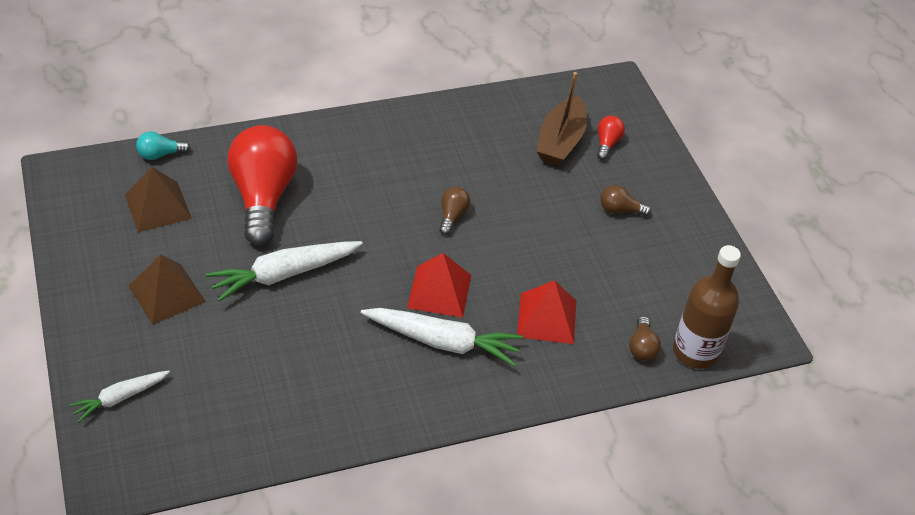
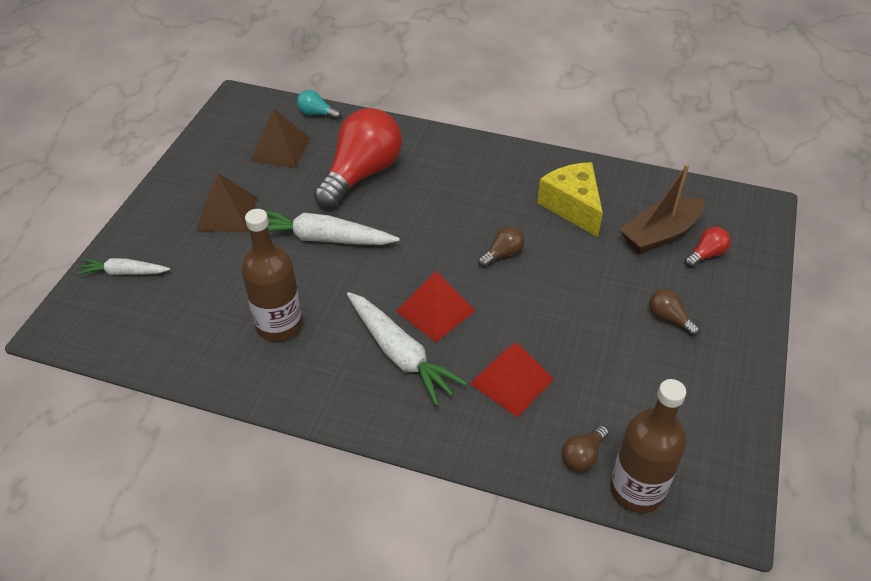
camera: 40 degrees right, 0 degrees up
none -> brown bottle [241,209,303,341]
none -> yellow cheese [537,162,603,237]

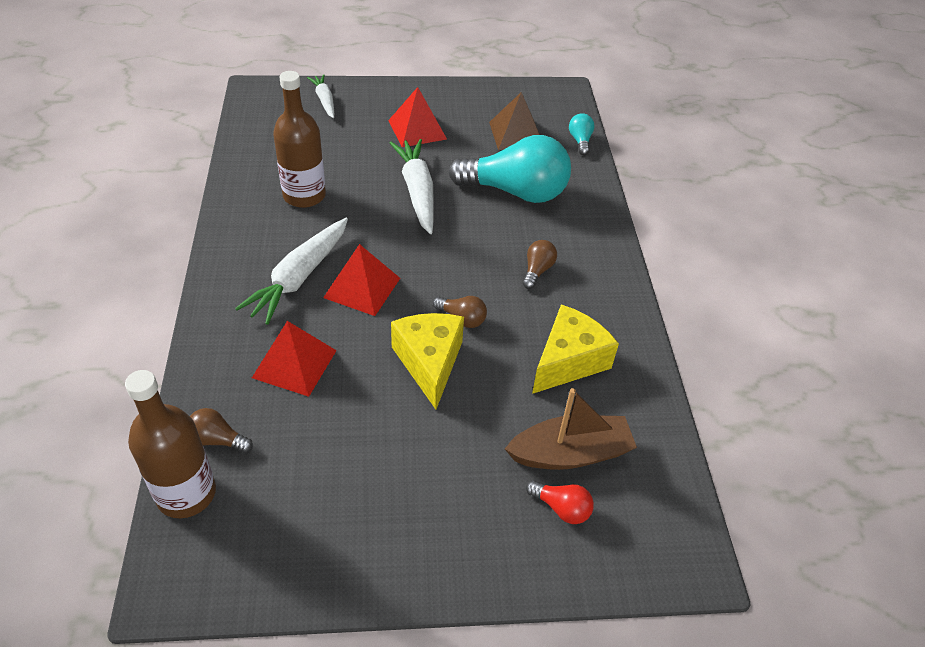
camera: 65 degrees right, 0 degrees up
brown pyramid [197,173,257,232] -> red pyramid [388,87,447,147]
red light bulb [313,108,402,209] -> turquoise light bulb [448,135,571,203]
brown boat [619,164,704,254] -> brown boat turned 135 degrees clockwise [505,388,637,470]
brown light bulb [649,289,700,336] -> brown light bulb moved to [523,240,557,289]
none -> yellow cheese [391,313,464,409]

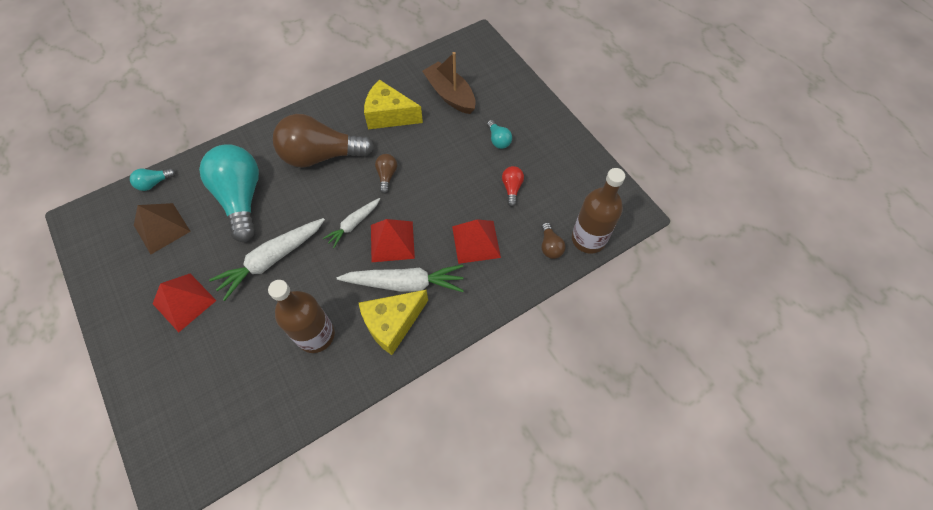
camera: 115 degrees left, 15 degrees up
white carrot [307,74,334,118] -> white carrot moved to [323,198,380,248]
yellow cheese [391,313,464,409] -> yellow cheese moved to [359,290,428,355]
brown light bulb [523,240,557,289] -> brown light bulb [273,114,374,168], size x2.38
red light bulb [526,480,594,524] -> red light bulb moved to [502,166,524,207]
none -> turquoise light bulb [487,120,512,149]

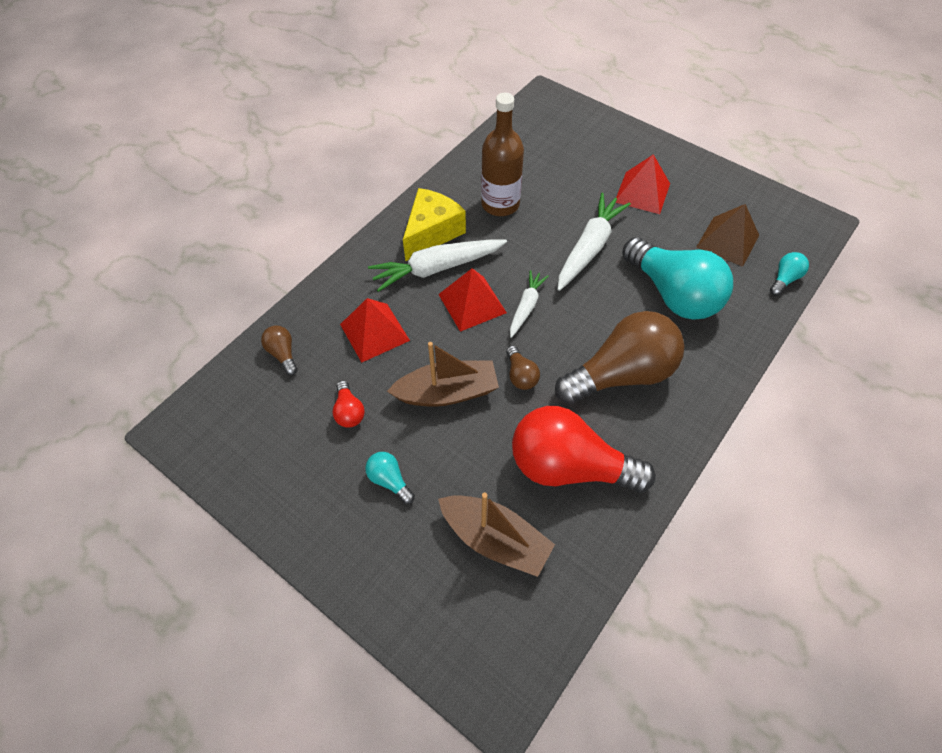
camera: 160 degrees right, 5 degrees down
yellow cheese [364,79,423,129] -> red light bulb [512,406,656,493]
brown bottle [572,168,625,254] -> none
none -> brown boat [387,342,499,407]

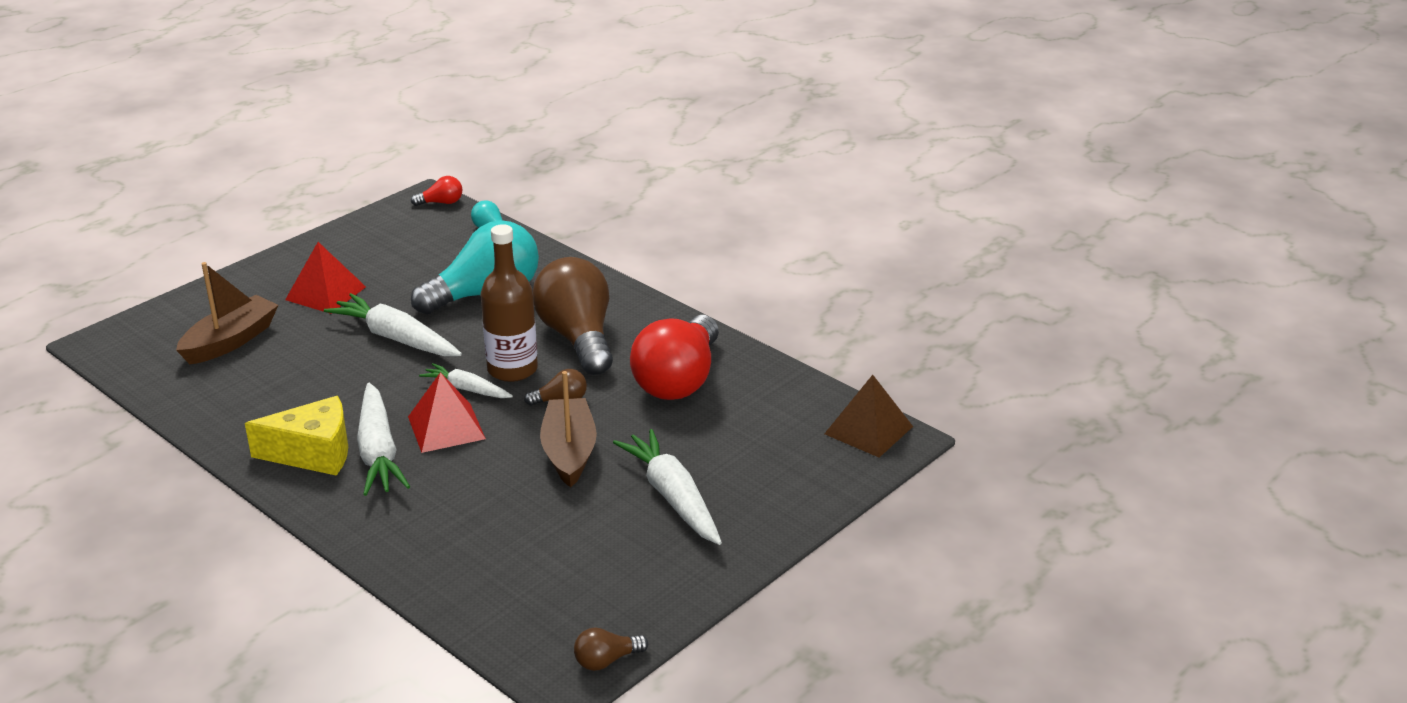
camera: 85 degrees left, 25 degrees down
brown light bulb [261,325,298,375] -> brown light bulb moved to [574,627,648,671]
red light bulb [332,380,365,428] -> red light bulb moved to [411,176,462,206]
red pyramid [340,298,410,363] -> none
turquoise light bulb [365,452,415,504] -> white carrot [613,429,722,545]
yellow cheese [403,188,466,261] -> yellow cheese turned 135 degrees clockwise [245,396,348,476]
brown boat [438,492,555,577] -> brown boat moved to [176,262,278,364]
brown bottle [481,93,524,216] -> brown bottle moved to [480,224,538,382]
brown pyramid [696,204,759,267] -> brown pyramid moved to [824,375,913,458]

